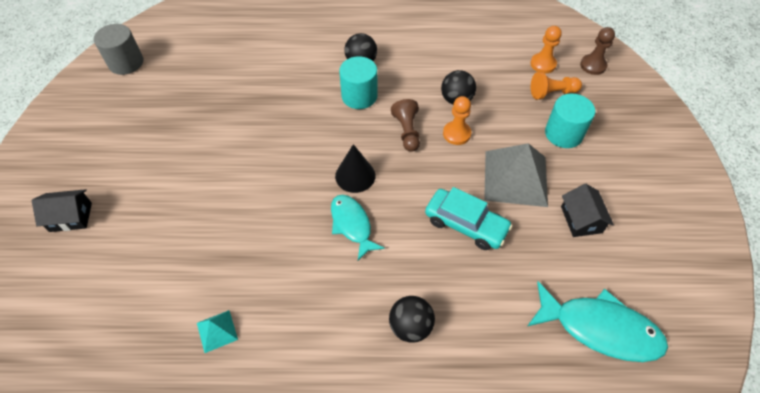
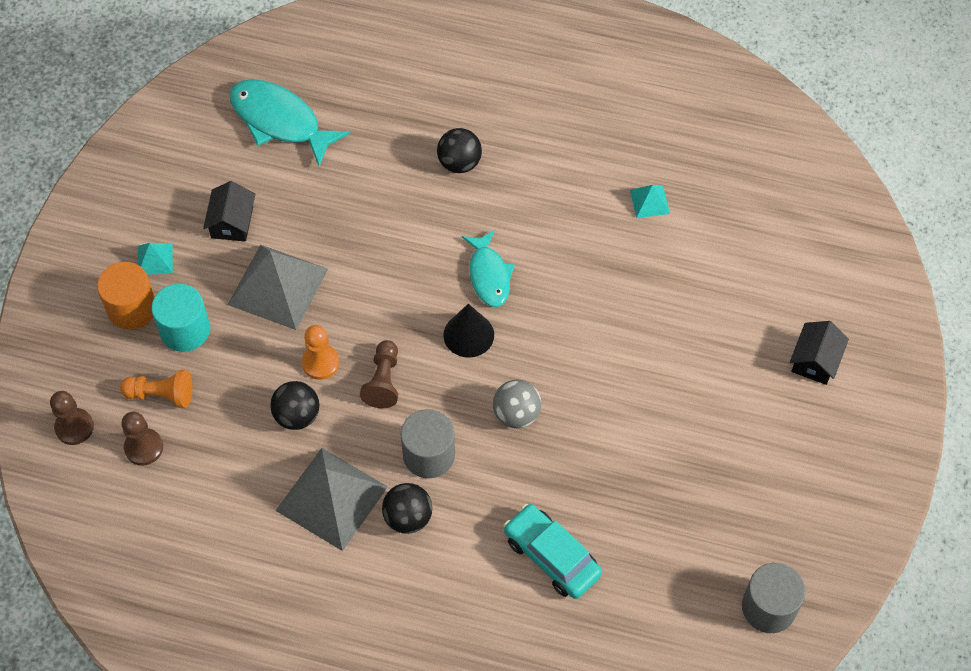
camera: 165 degrees left, 5 degrees up
black house [32,189,92,232] -> black house turned 75 degrees counterclockwise [790,321,849,385]
turquoise cylinder [339,56,377,109] -> grey cylinder [401,409,455,478]
turquoise car [425,187,513,250] -> turquoise car moved to [504,504,602,599]
orange pawn [530,26,562,73] -> brown pawn [121,411,163,466]
none -> orange cylinder [97,262,155,330]
none -> turquoise pyramid [138,243,173,275]
none -> grey pyramid [275,448,388,551]
none -> grey ball [493,379,542,428]

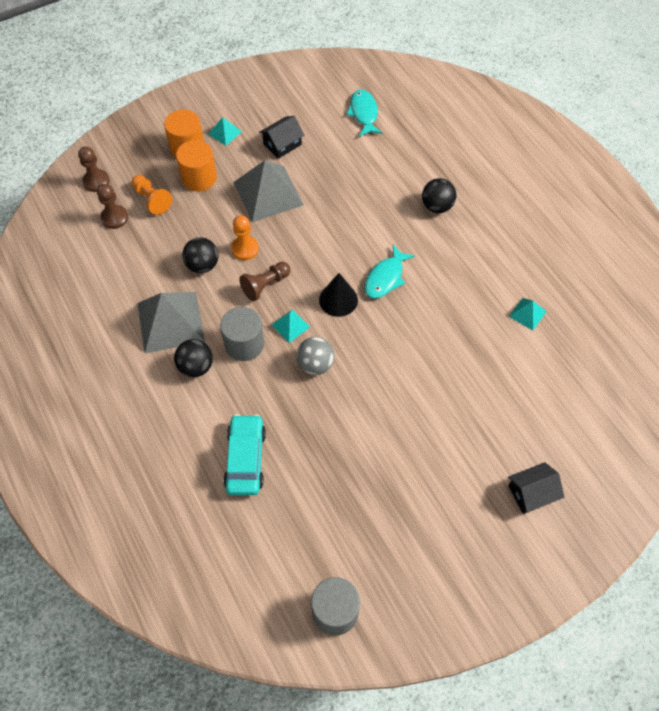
camera: 45 degrees right, 0 degrees up
turquoise cylinder [152,284,210,352] -> orange cylinder [176,140,217,191]
turquoise fish [229,79,350,167] -> turquoise fish [346,89,382,137], size x0.65
none -> turquoise pyramid [272,309,310,343]

